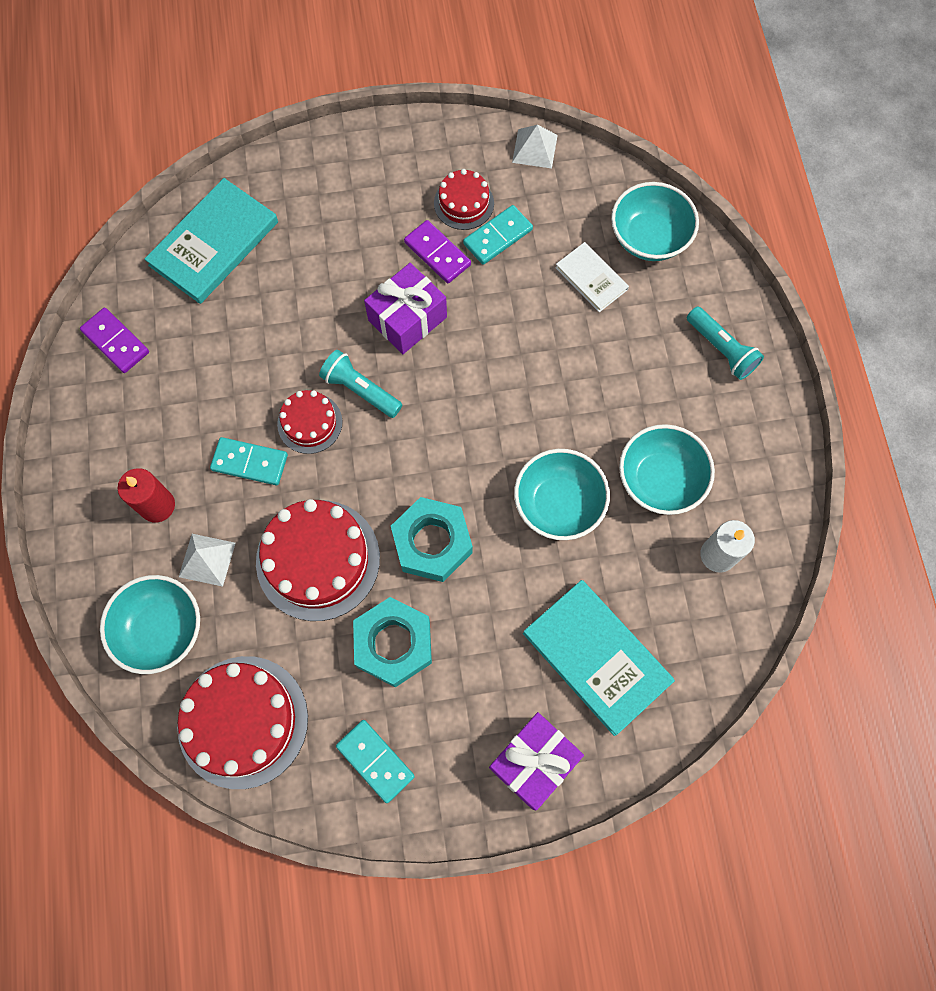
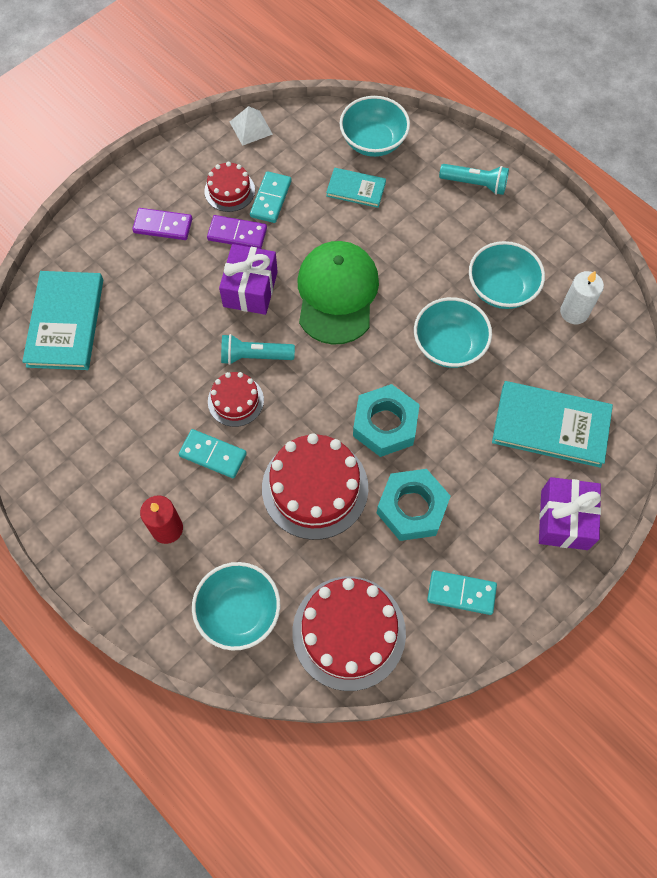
camera: 35 degrees left, 5 degrees down
purple domino [80,308,149,373] -> purple domino moved to [132,208,192,240]
white pyramid [179,534,236,587] -> none
turquoise domino [210,437,288,485] -> turquoise domino turned 45 degrees clockwise [179,429,247,478]
white book [555,242,629,312] -> turquoise book [326,168,386,208]
none -> green cap [297,241,379,345]

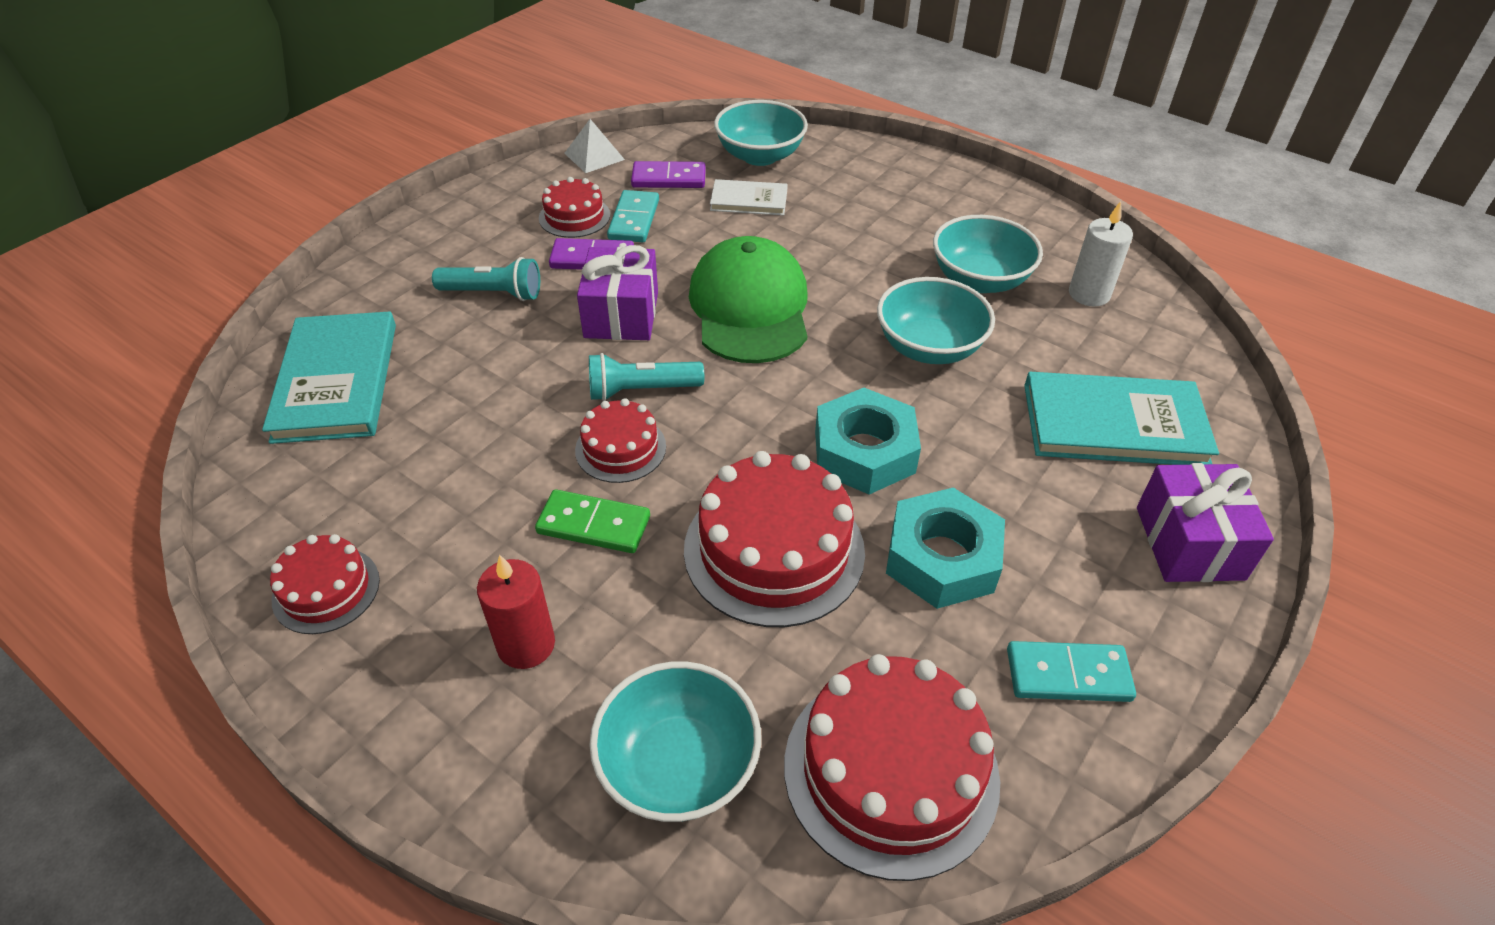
camera: 10 degrees left, 20 degrees down
purple domino [132,208,192,240] -> purple domino moved to [631,161,706,188]
turquoise domino [179,429,247,478] -> green domino [535,489,650,553]
turquoise book [326,168,386,208] -> white book [710,179,788,216]
turquoise flashlight [439,164,509,195] -> turquoise flashlight moved to [432,257,540,301]
none -> red cake [270,534,380,634]

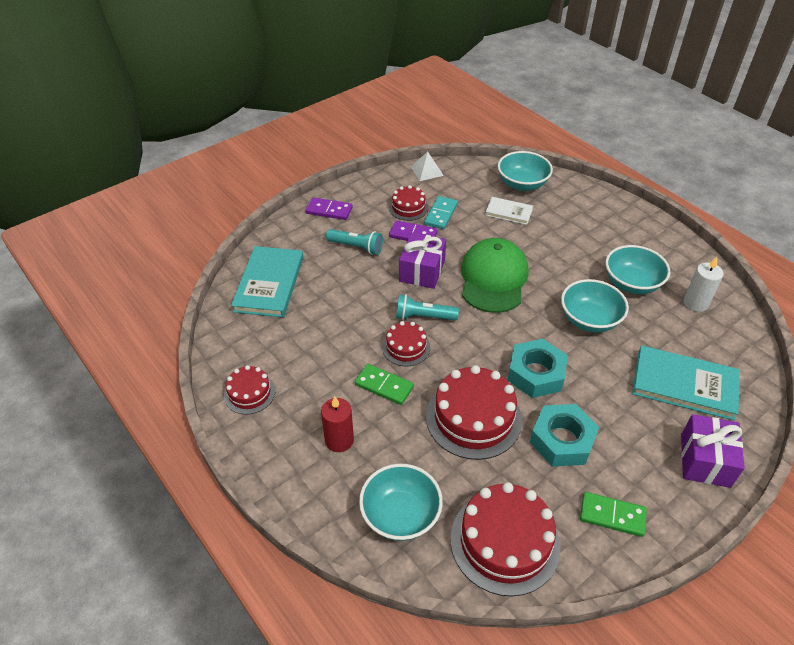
camera: 15 degrees right, 0 degrees up
purple domino [631,161,706,188] -> purple domino moved to [305,197,353,220]
turquoise domino [1007,641,1136,702] -> green domino [580,492,647,537]

